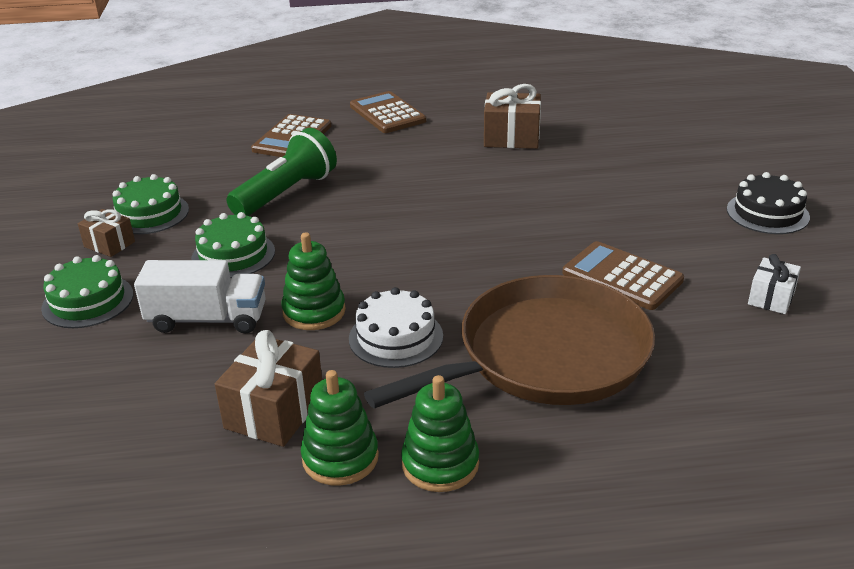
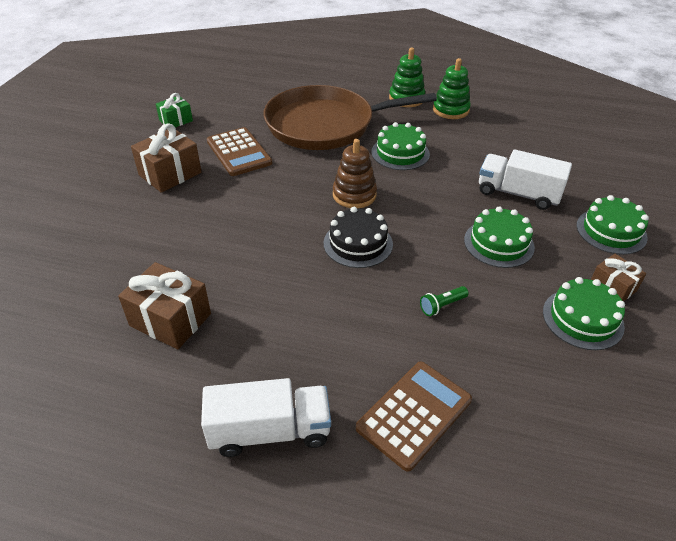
camera: 160 degrees left, 10 degrees up
brown gift [215,330,322,447] -> brown gift moved to [131,123,201,193]
green flashlight [227,128,337,216] -> green flashlight [420,286,469,316], size x0.41
green stacking toy [281,232,346,330] -> none
white cake [349,287,443,368] -> green cake [371,122,430,170]
brown calculator [350,91,426,133] -> white truck [201,378,331,457]
black cake [727,172,810,234] -> black cake moved to [324,207,393,268]
white gift [748,254,801,314] -> green gift [156,93,193,127]
none -> brown stacking toy [333,139,377,208]

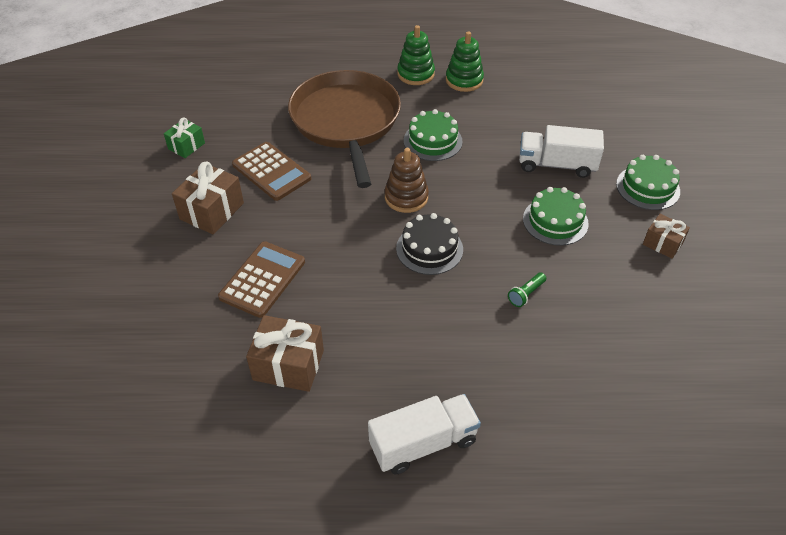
camera: 15 degrees left, 5 degrees up
brown pan [264,85,437,150] -> brown pan turned 105 degrees clockwise [288,70,401,188]
brown calculator [356,361,472,472] -> brown calculator moved to [218,241,305,318]
green cake [543,277,625,350] -> none

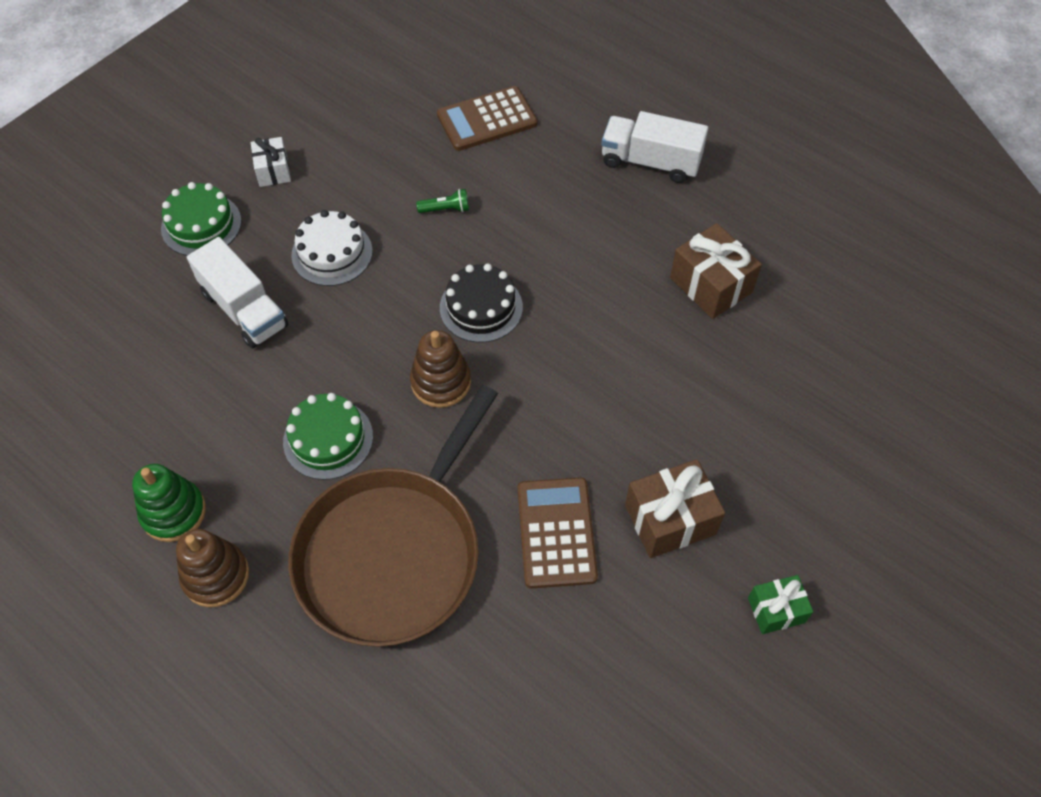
camera: 140 degrees left, 10 degrees up
green gift [164,118,205,158] -> green gift moved to [748,575,813,634]
brown calculator [218,241,305,318] -> brown calculator moved to [437,86,537,151]
green stacking toy [397,25,435,85] -> brown stacking toy [176,529,249,607]
green cake [523,187,589,246] -> white cake [291,210,373,286]
brown gift [643,214,690,259] -> white gift [251,137,291,187]

